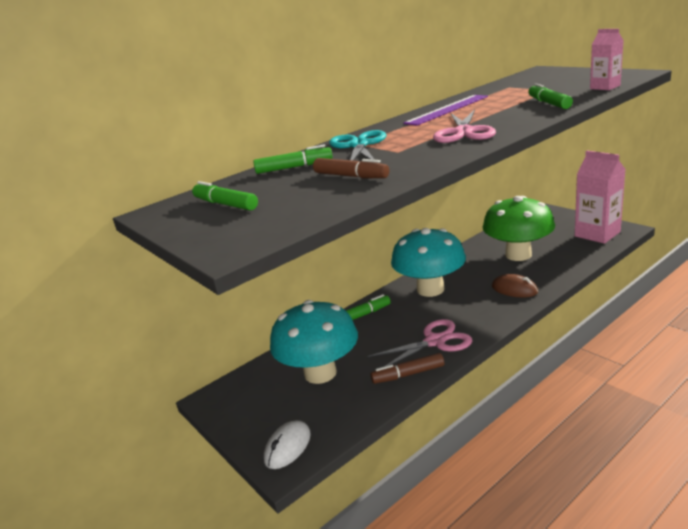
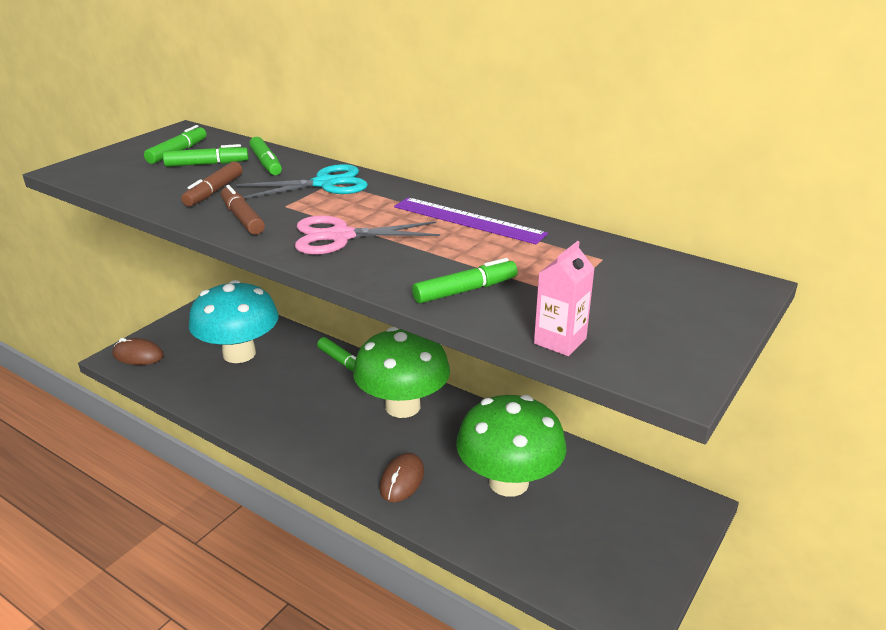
camera: 70 degrees right, 5 degrees up
white mouse [264,420,311,469] -> brown mouse [113,338,164,365]
pink scissors [368,319,472,366] -> none
brown marker [370,353,444,384] -> brown marker moved to [221,185,265,235]
turquoise mushroom [391,228,466,297] -> green mushroom [353,327,450,418]
pink carton [575,151,626,244] -> none
none -> green marker [163,144,249,167]

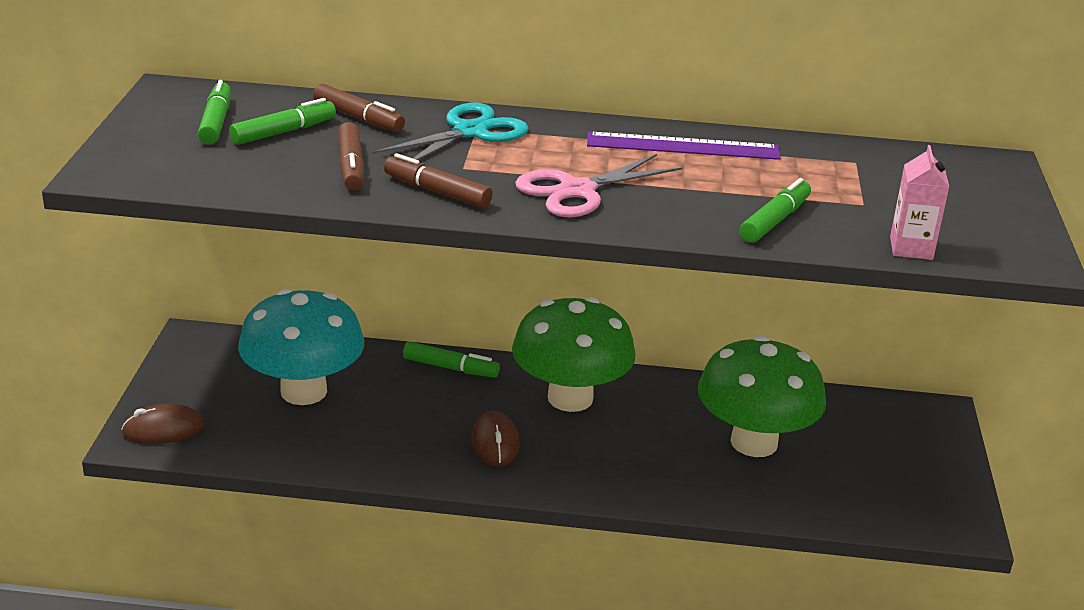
camera: 30 degrees left, 0 degrees up
green marker [249,137,282,175] -> brown marker [313,84,405,132]
brown mouse [380,453,424,502] -> brown mouse moved to [472,411,520,467]

